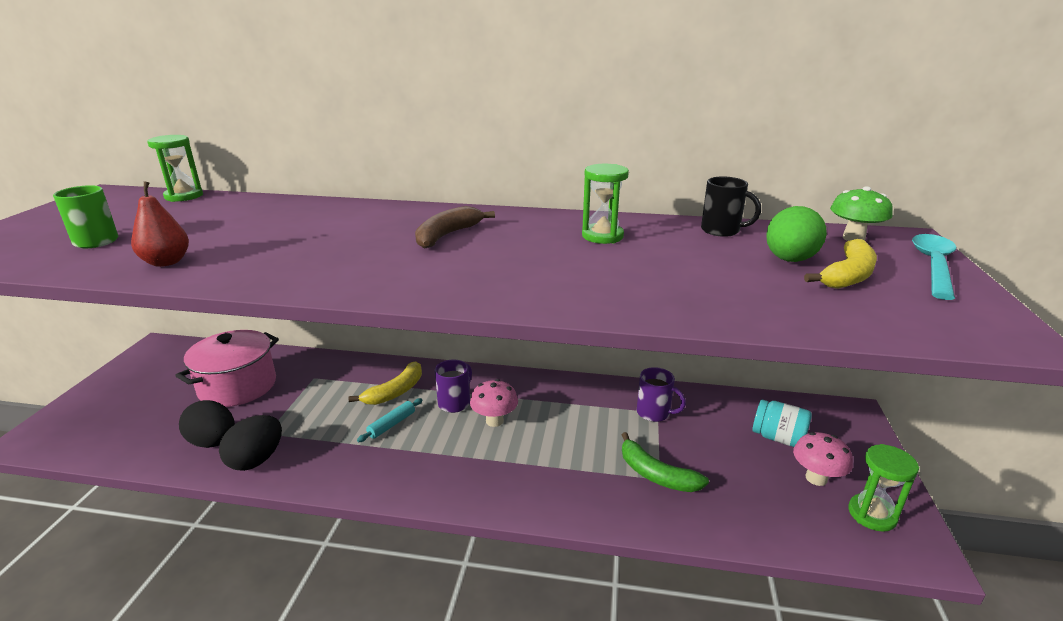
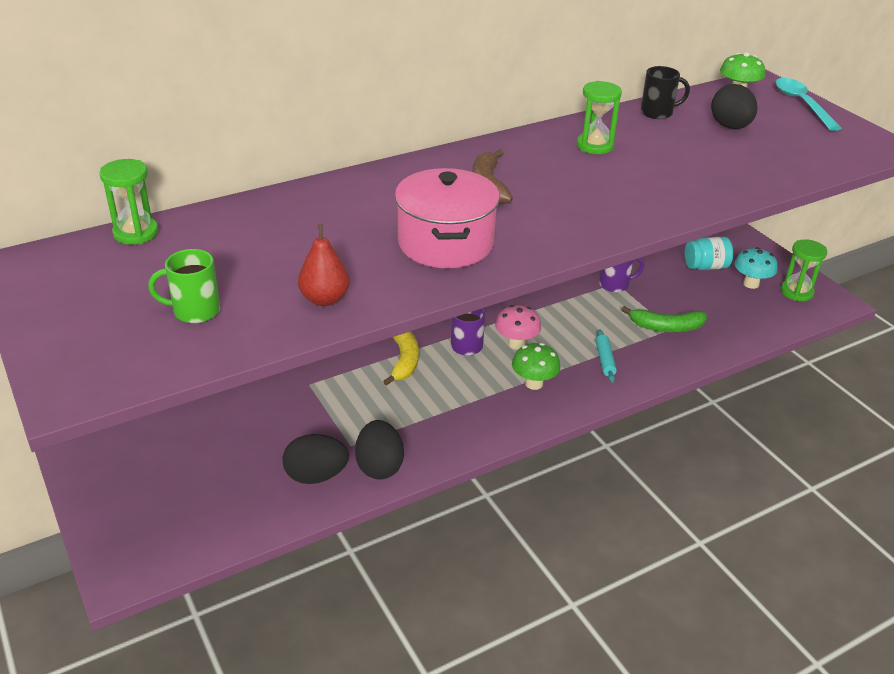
camera: 40 degrees left, 10 degrees up
pink pot [175,330,279,407] -> pink pot moved to [395,168,500,268]
turquoise rolling pin [357,398,422,442] -> turquoise rolling pin moved to [596,330,617,383]
green egg [766,206,827,262] -> black egg [711,84,757,129]
pink mushroom [793,432,853,486] -> turquoise mushroom [734,247,778,289]
yellow banana [804,239,877,289] -> none
none -> green mushroom [512,343,561,390]

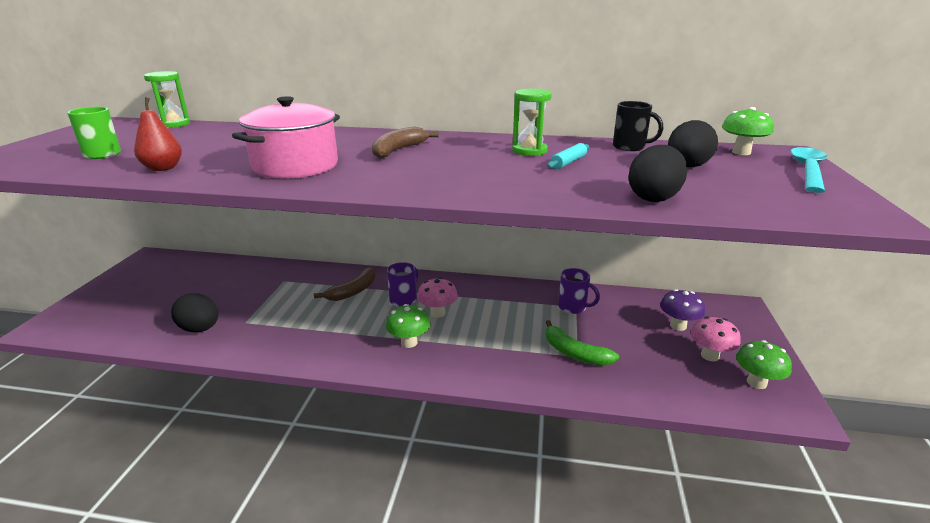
camera: 40 degrees right, 10 degrees down
black egg [355,420,404,480] -> black egg moved to [628,145,687,202]
yellow banana [383,331,419,386] -> brown banana [314,267,376,301]
turquoise rolling pin [596,330,617,383] -> turquoise rolling pin moved to [547,143,589,169]
turquoise jar [685,237,733,270] -> purple mushroom [660,289,705,331]
turquoise mushroom [734,247,778,289] -> pink mushroom [691,316,741,361]
green hourglass [781,239,827,301] -> green mushroom [736,340,792,389]

